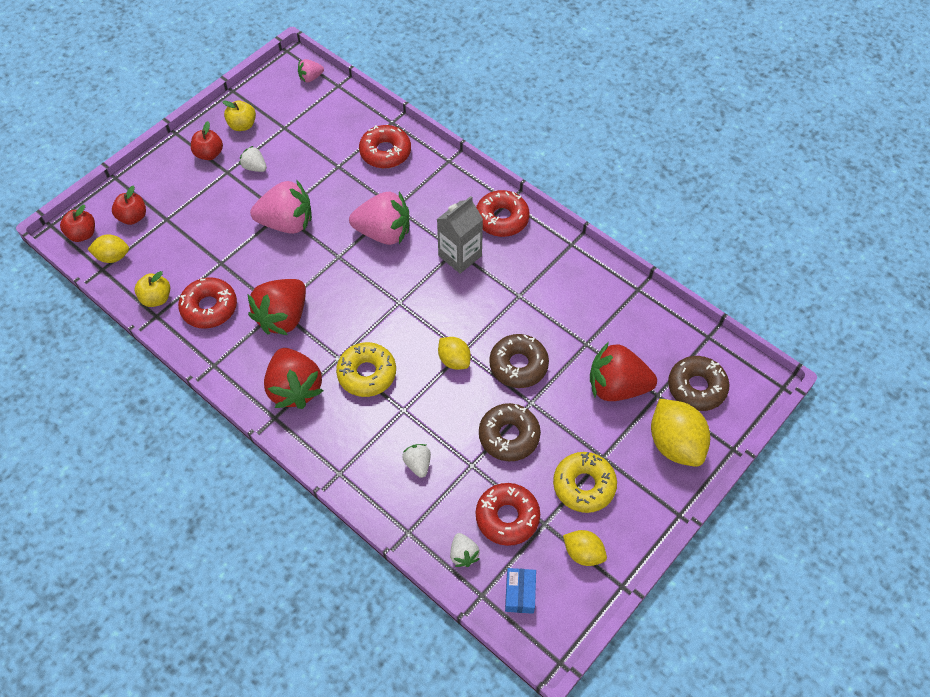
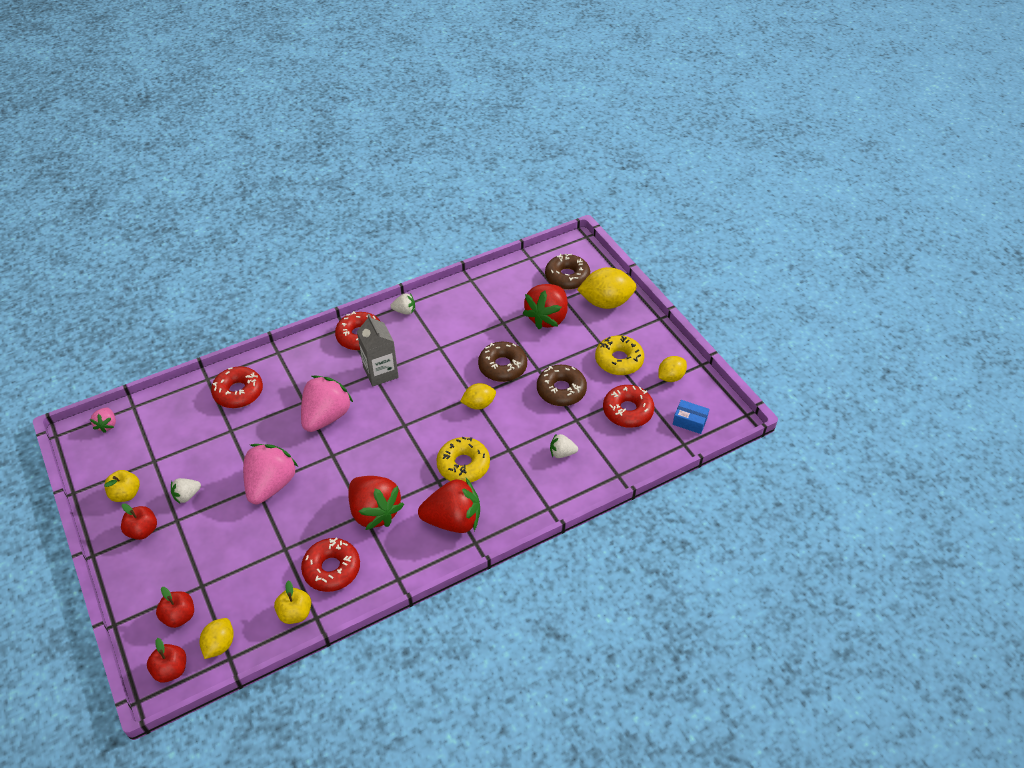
camera: 70 degrees left, 10 degrees down
white strawberry [450,533,480,567] -> white strawberry moved to [390,293,415,315]

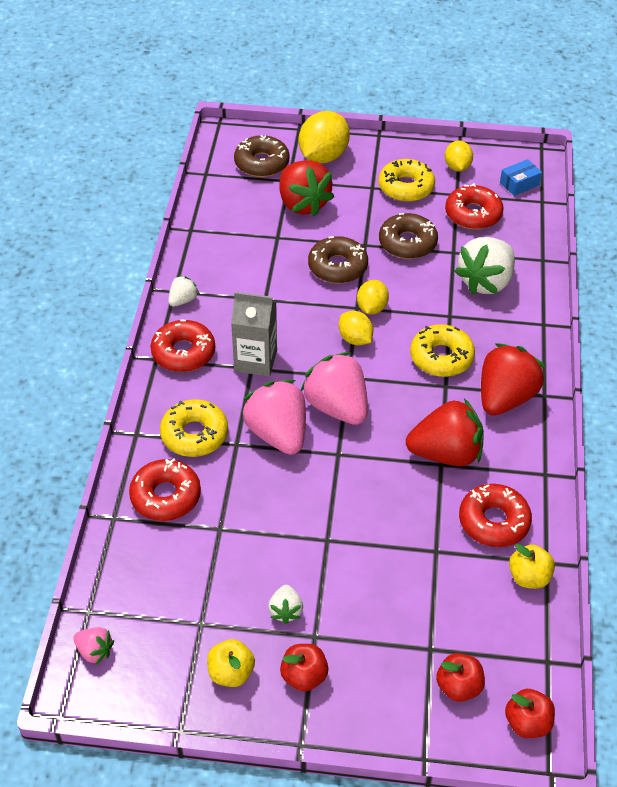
camera: 55 degrees left, 0 degrees up
yellow lemon [200,618,234,659] -> yellow lemon moved to [339,311,373,345]
pink strawberry [243,444,298,504] -> pink strawberry moved to [301,352,368,425]
white strawberry [550,433,578,458] -> white strawberry [454,237,515,295], size x2.08
none -> yellow donut [160,399,228,457]

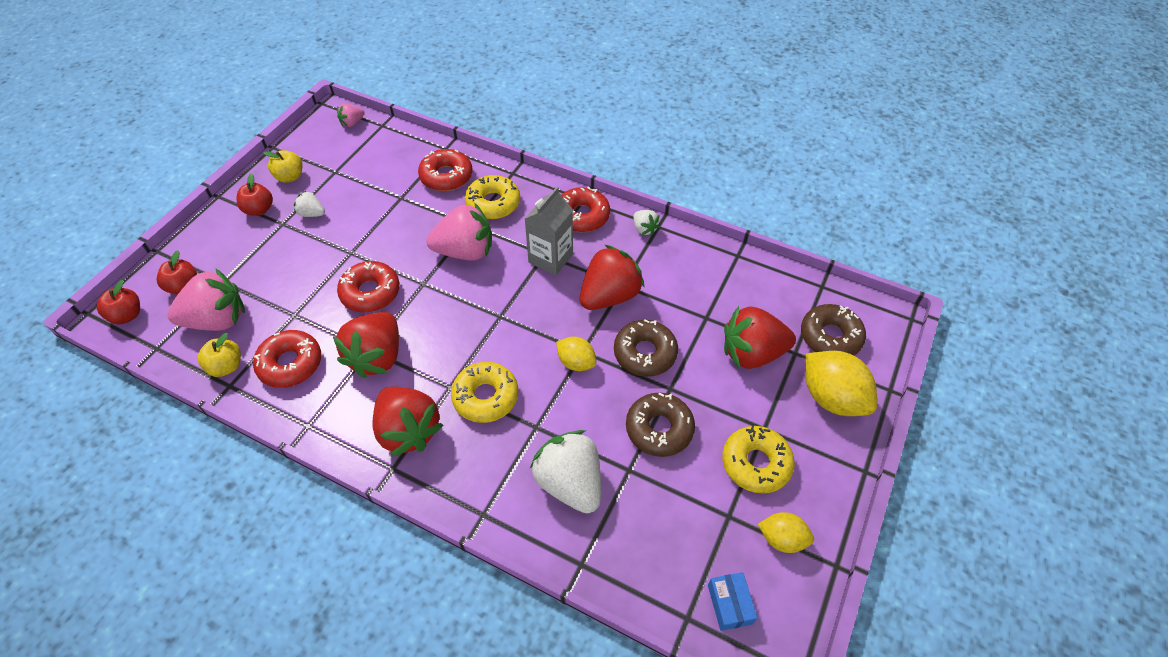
camera: 110 degrees right, 5 degrees up
pink strawberry [301,352,368,425] -> pink strawberry moved to [167,268,245,331]
yellow lemon [339,311,373,345] -> none
red donut [445,183,504,229] -> red donut moved to [337,261,400,313]
none -> red strawberry [580,245,645,310]

